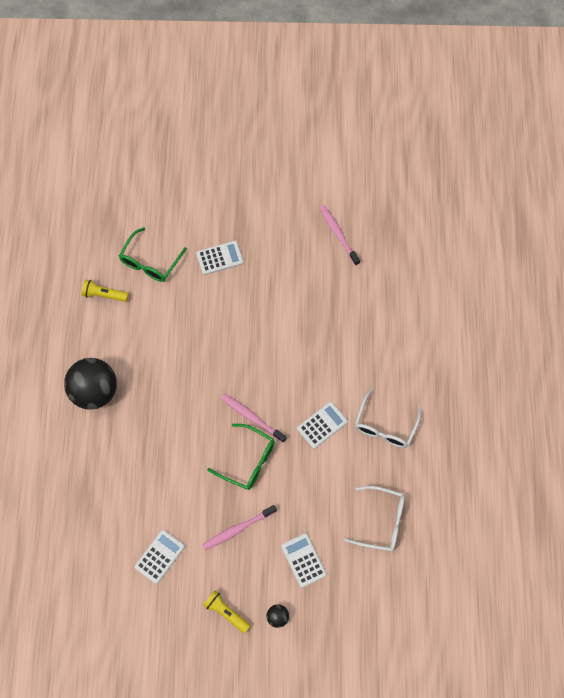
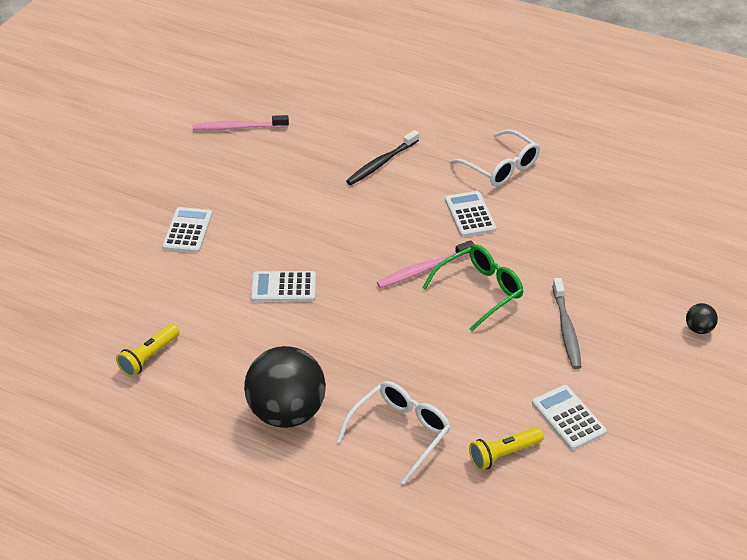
camera: 65 degrees left, 25 degrees down
green glasses [119,227,187,282] -> none
pink toothbrush [202,505,277,550] -> grey toothbrush [552,278,581,369]
yellow flashlight [203,590,250,634] -> yellow flashlight moved to [469,427,544,470]
white calculator [281,533,327,588] -> white calculator moved to [251,271,316,302]
white glasses [344,486,405,551] -> white glasses moved to [337,381,451,485]
none -> black toothbrush [346,130,419,185]

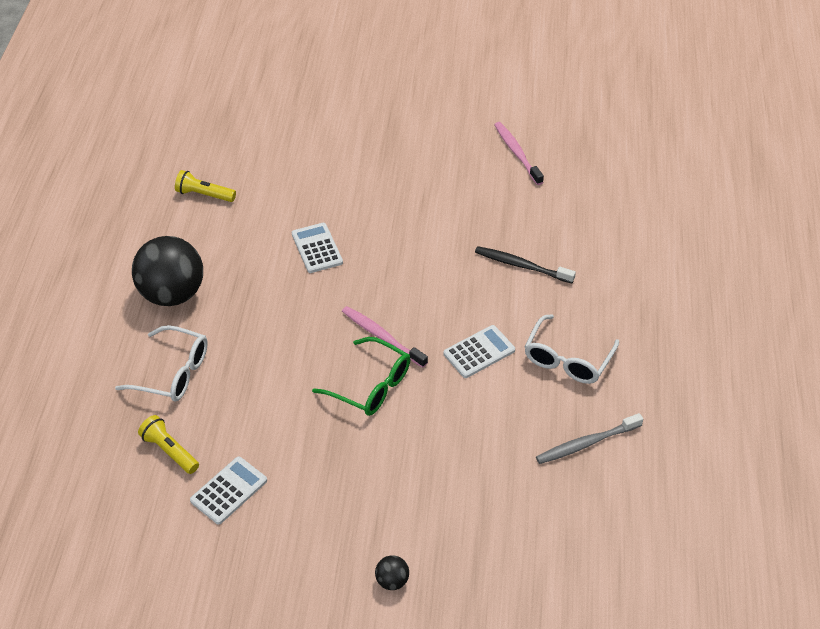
camera: 70 degrees right, 5 degrees up
white calculator [162,207,212,253] -> none
grey toothbrush [552,278,581,369] -> grey toothbrush moved to [536,413,643,464]

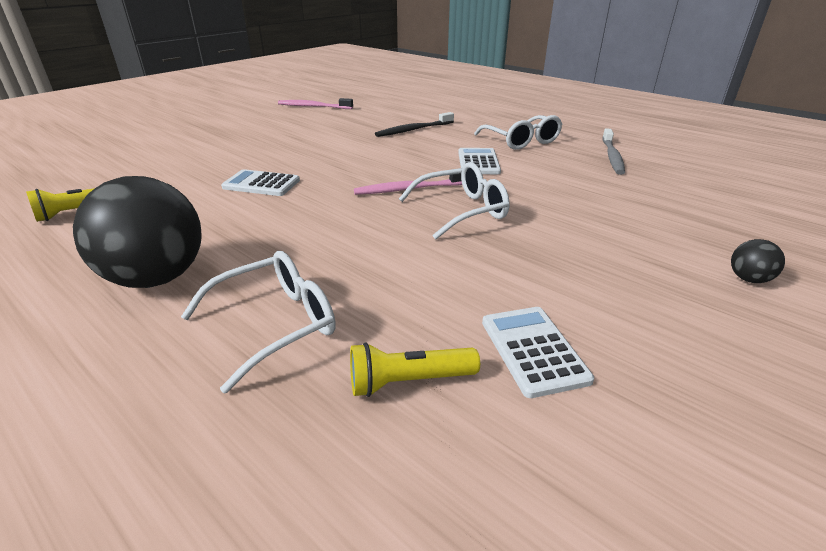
camera: 55 degrees left, 15 degrees down
green glasses [312,337,411,416] -> white glasses [399,162,510,239]

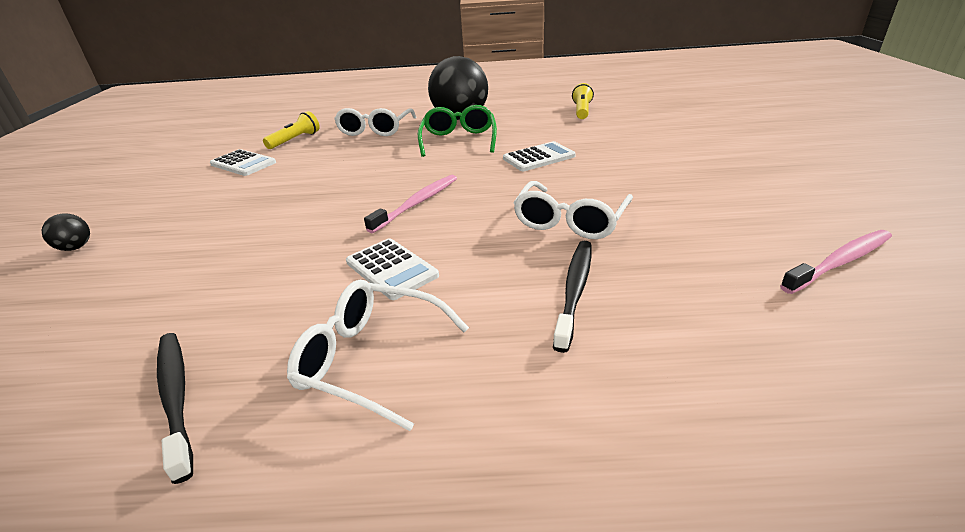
camera: 140 degrees right, 0 degrees up
white glasses [399,162,510,239] -> white glasses moved to [513,181,633,239]
grey toothbrush [602,128,625,175] -> black toothbrush [157,333,193,484]
none -> green glasses [418,105,497,157]

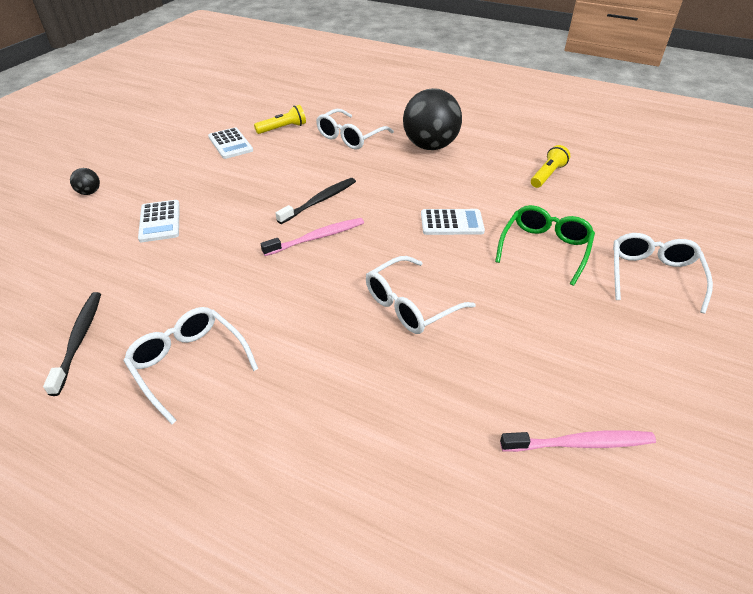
camera: 25 degrees right, 10 degrees up
white calculator [346,238,439,300] -> white calculator moved to [138,200,180,242]
green glasses [418,105,497,157] -> green glasses moved to [495,205,595,286]
black toothbrush [553,241,591,353] -> black toothbrush moved to [275,178,356,224]
none -> white glasses [613,233,713,314]

